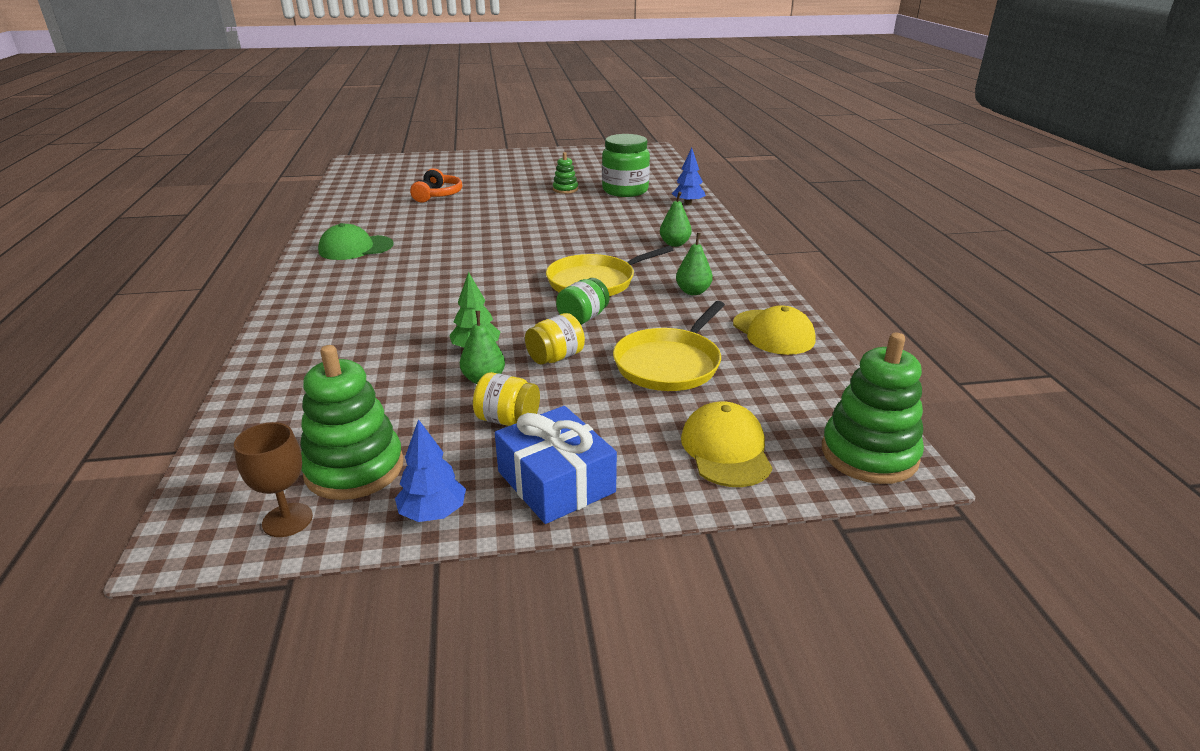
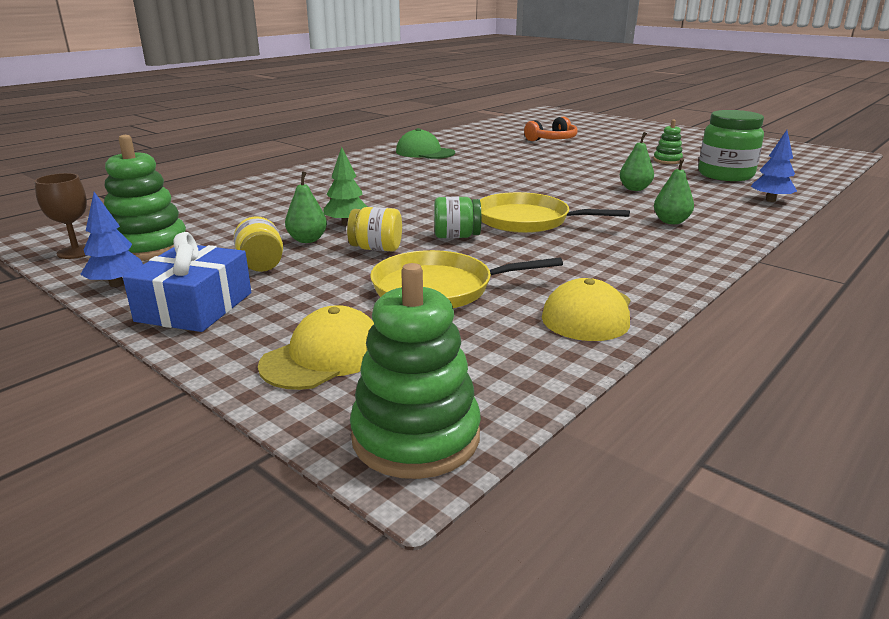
camera: 50 degrees right, 5 degrees down
green pear [676,233,713,295] -> green pear moved to [620,132,654,191]

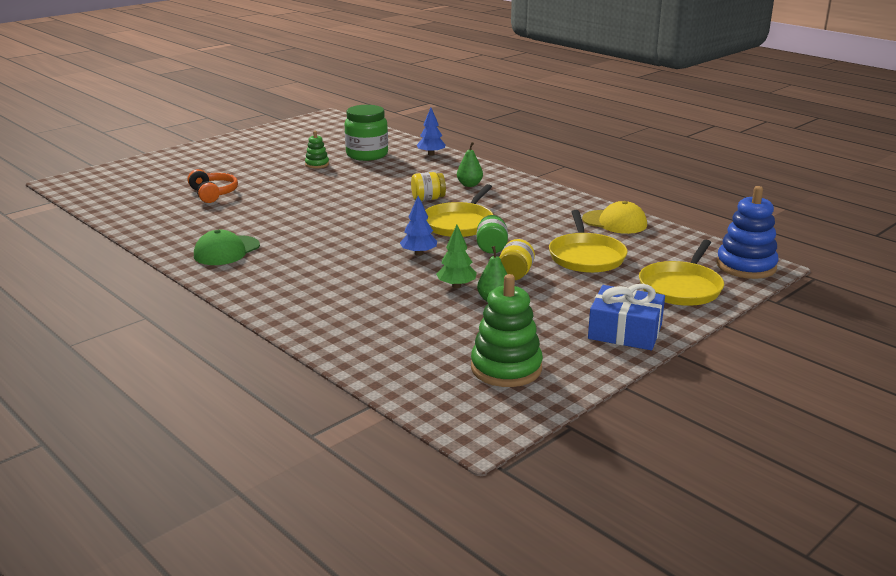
camera: 85 degrees left, 0 degrees up
brown goblet [34,173,87,259] -> none
blue tree [80,192,143,287] -> blue tree moved to [400,196,437,256]
yellow jar [234,216,283,272] -> yellow jar moved to [411,172,446,201]
yellow cap [258,305,374,390] -> yellow pan [639,240,724,306]
green stacking toy [350,263,481,479] -> blue stacking toy [716,186,778,279]
green pear [620,132,654,191] -> none

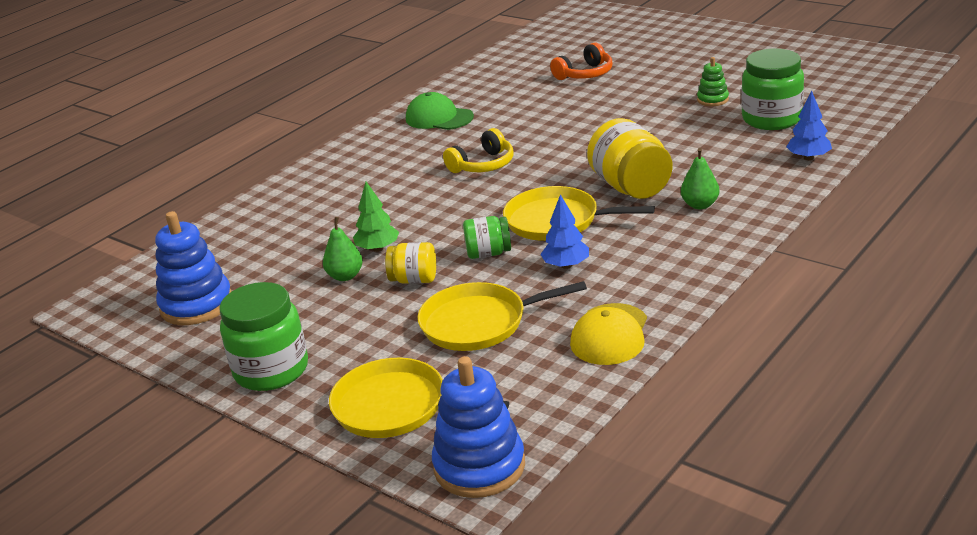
camera: 85 degrees right, 5 degrees up
blue tree [400,196,437,256] -> blue tree moved to [540,194,589,269]
yellow jar [411,172,446,201] -> yellow jar [587,118,672,199], size x1.74
green stacking toy [471,274,543,387] -> blue stacking toy [155,211,232,325]
blue gift [588,284,665,350] -> green jar [219,282,308,391]
none -> yellow headphones [443,128,514,173]

